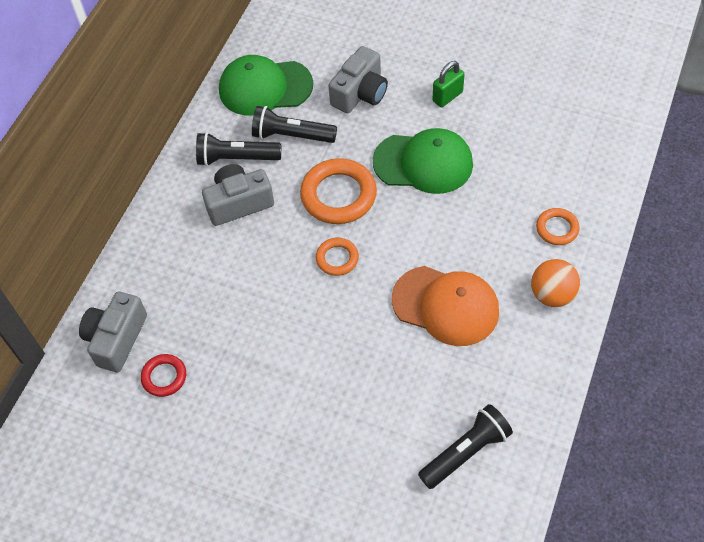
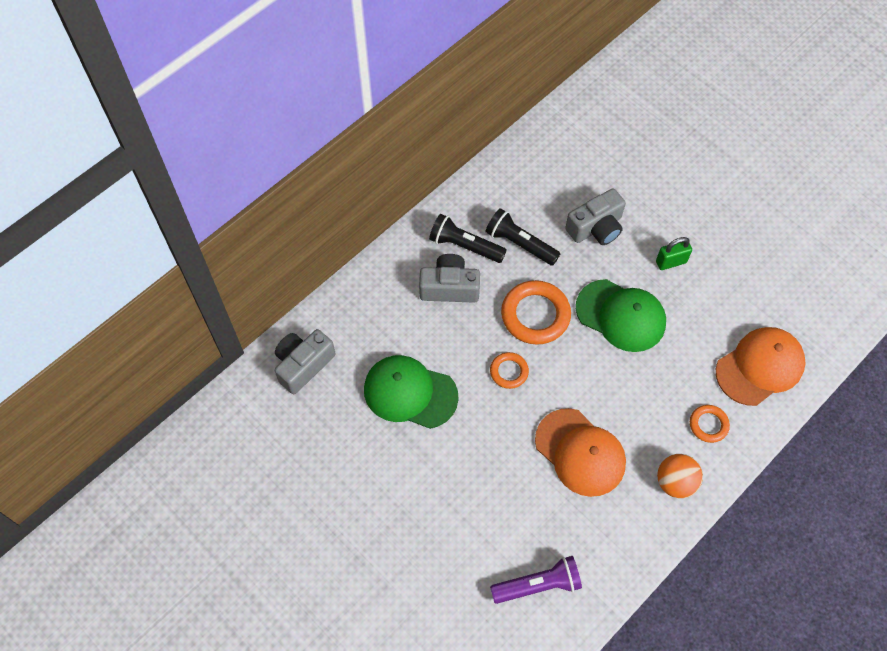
camera: 20 degrees right, 5 degrees up
red ring [141,354,186,397] -> none
green cap [219,55,313,116] -> green cap moved to [364,355,459,429]
black flashlight [418,404,513,489] -> purple flashlight [490,556,582,604]
none -> orange cap [716,327,806,406]

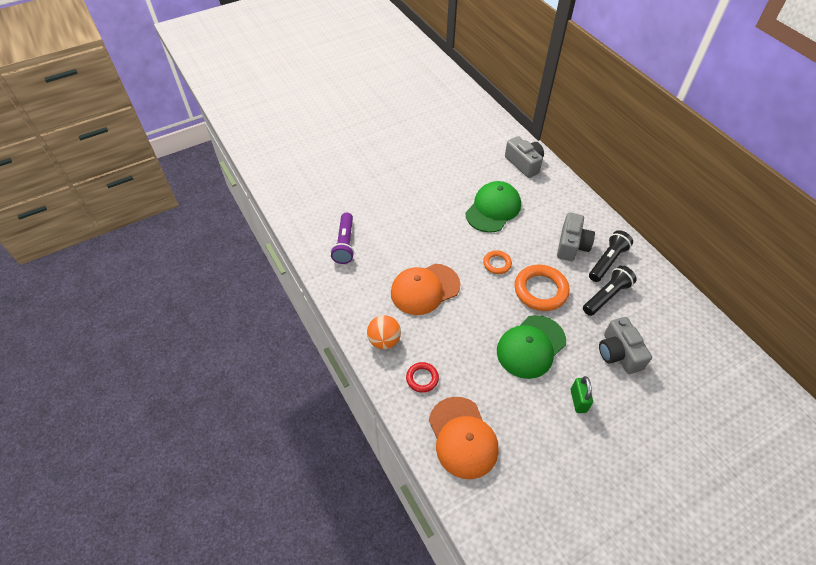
camera: 105 degrees right, 10 degrees down
orange ring [690,405,730,443] -> red ring [406,362,439,393]

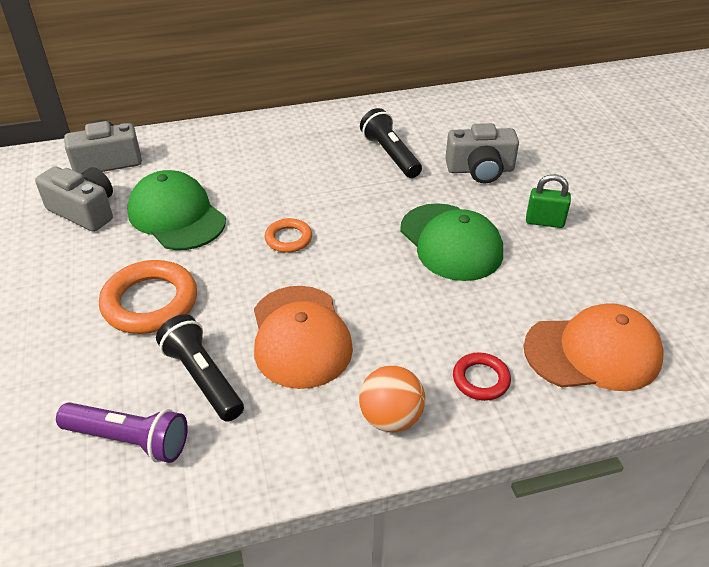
camera: 75 degrees left, 10 degrees down
orange ring [514,265,570,311] -> orange ring moved to [99,260,197,334]
grey camera [557,212,595,261] -> grey camera moved to [35,166,113,232]
black flashlight [589,230,633,282] -> black flashlight moved to [156,314,244,422]

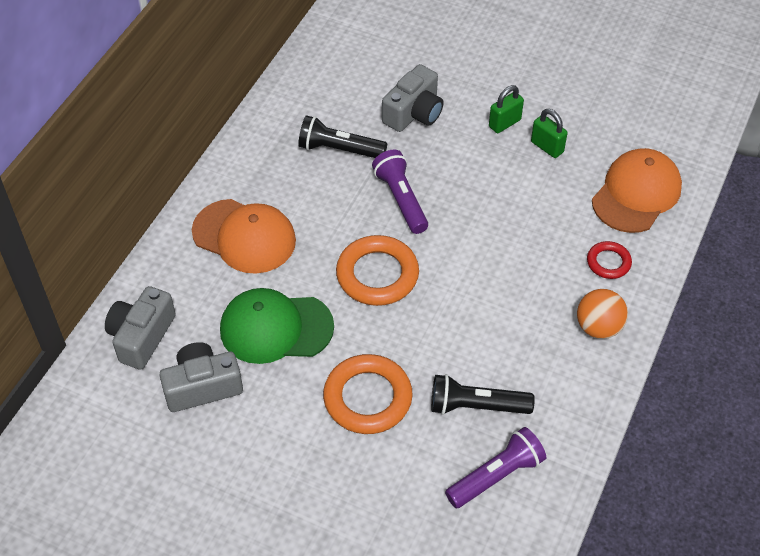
camera: 50 degrees left, 10 degrees up
orange cap [254,286,353,389] -> orange cap moved to [192,199,296,274]
orange ring [265,218,312,253] -> orange ring [336,235,419,306], size x1.84
green cap [400,203,503,281] -> none
none -> purple flashlight [372,150,428,234]
none -> green padlock [531,109,568,158]

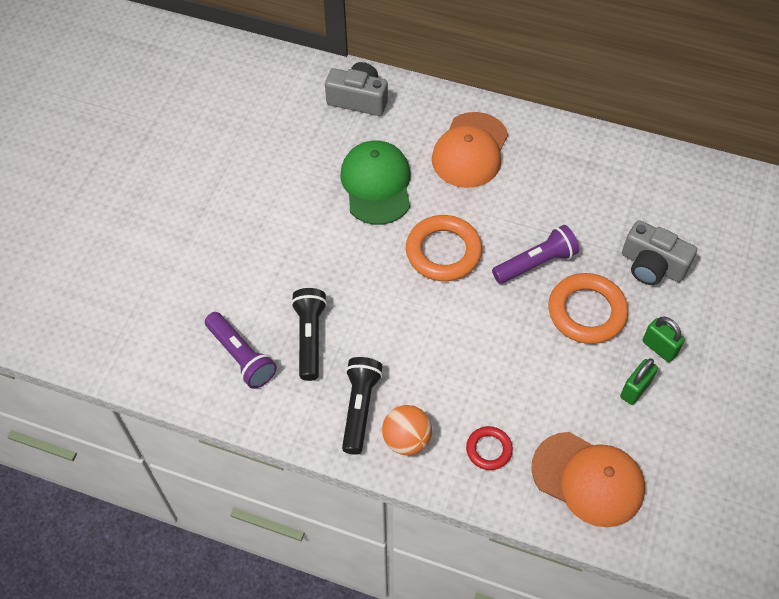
camera: 85 degrees right, 5 degrees up
grey camera [159,342,243,412] -> none
black flashlight [298,115,387,158] -> black flashlight moved to [342,357,383,455]
orange ring [323,354,413,434] -> orange ring moved to [549,273,628,344]

